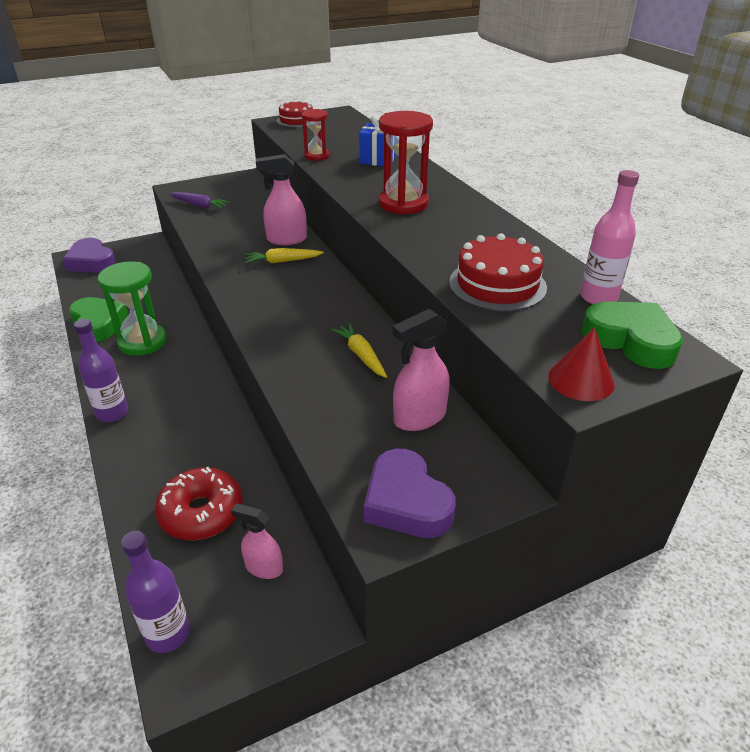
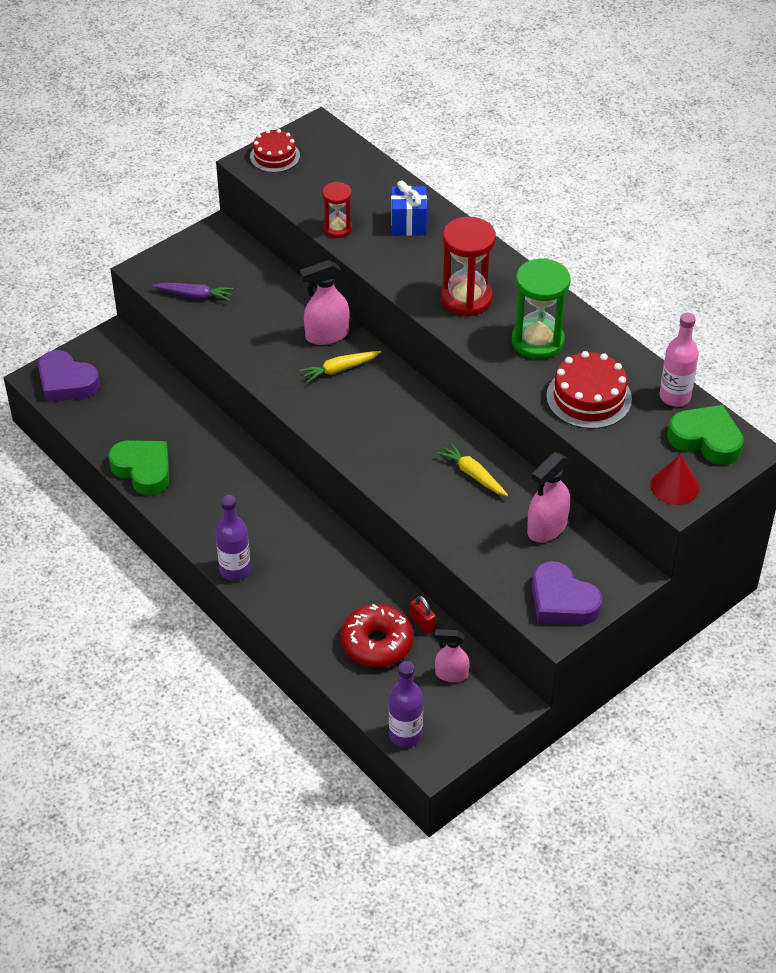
camera: 15 degrees left, 10 degrees up
green hourglass [98,262,167,356] -> green hourglass moved to [512,258,571,359]
none -> red padlock [410,596,436,634]

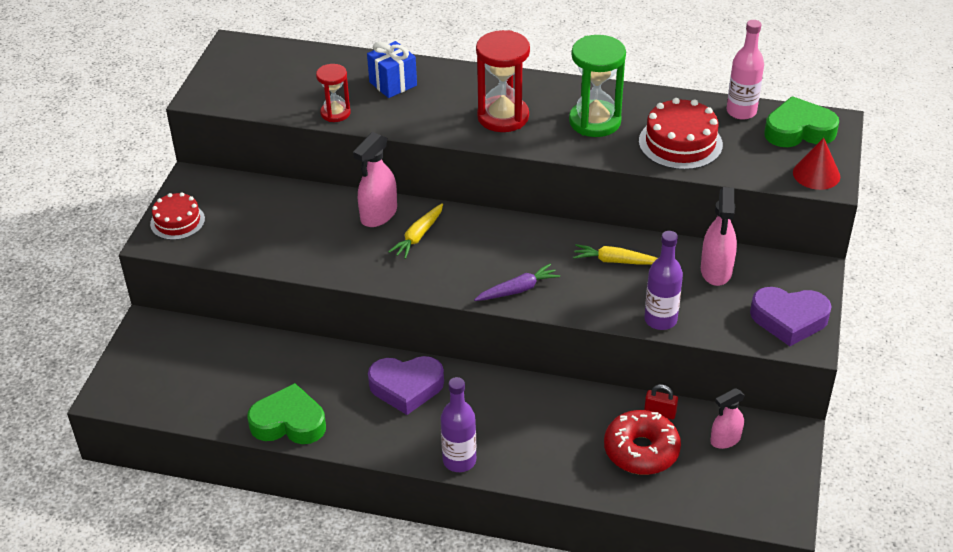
camera: 35 degrees left, 5 degrees down
purple heart [38,350,100,402] -> purple heart moved to [368,356,444,415]
purple carrot [152,283,233,301] -> purple carrot moved to [474,264,560,301]
red cake [250,129,300,172] -> red cake moved to [150,192,205,240]
purple bottle [389,661,423,748] -> purple bottle moved to [644,231,683,330]

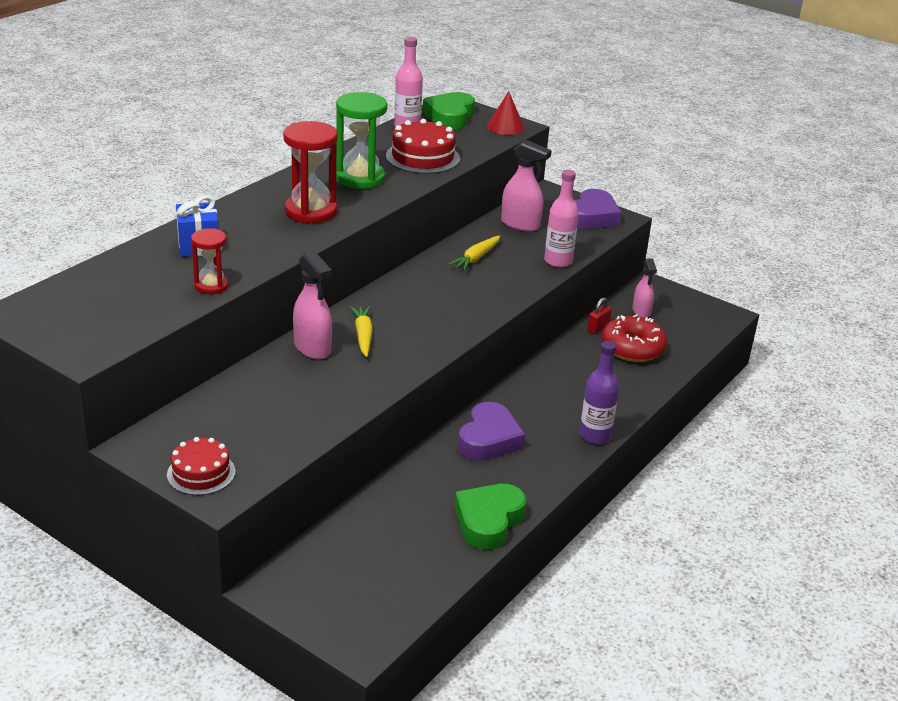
camera: 70 degrees left, 10 degrees down
yellow carrot [388,203,443,259] -> yellow carrot turned 150 degrees counterclockwise [350,306,373,357]
purple carrot [474,264,560,301] -> none
purple bottle [644,231,683,330] -> pink bottle [544,170,579,268]

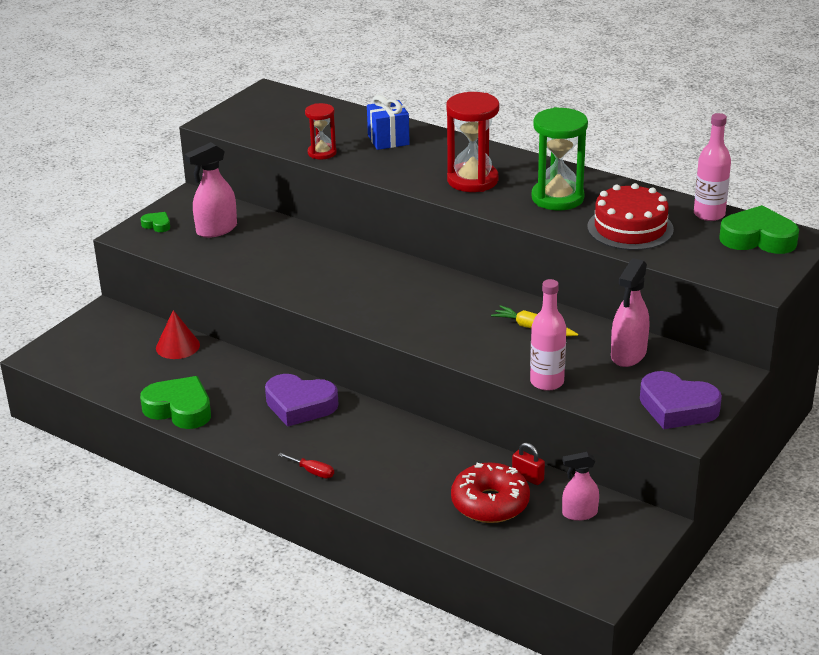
camera: 90 degrees right, 0 degrees up
red cake [167,437,235,495] -> green heart [141,212,170,232]
pink spray bottle [293,251,332,360] -> pink spray bottle moved to [185,142,237,238]
yellow carrot [350,306,373,357] -> none
red cone [487,91,525,135] -> red cone moved to [156,310,200,359]
purple bottle [580,341,619,444] -> red screwdriver [278,453,334,479]

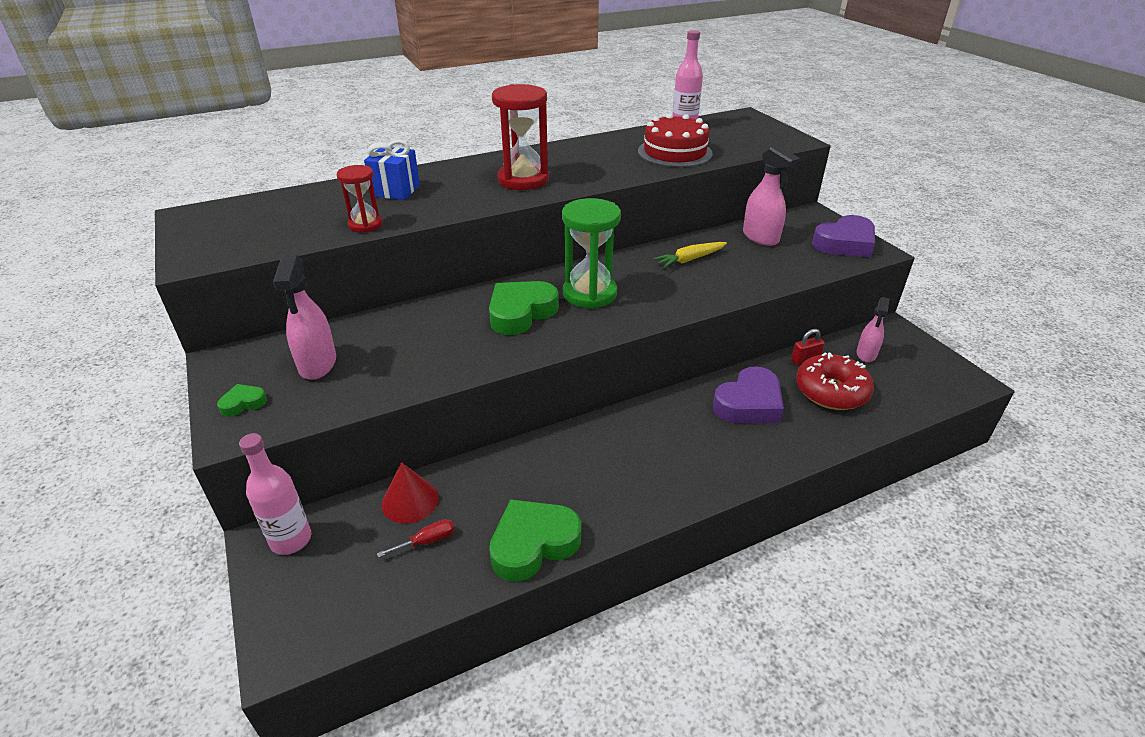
camera: 60 degrees left, 5 degrees up
purple heart [265,374,339,427] -> purple heart moved to [713,366,784,423]
red screwdriver [278,453,334,479] -> red screwdriver moved to [377,519,455,557]
pink bottle [530,279,566,391] -> pink bottle moved to [239,433,311,555]
green hourglass [532,107,588,210] -> green hourglass moved to [562,198,621,309]
green heart [719,205,799,254] -> green heart moved to [489,281,559,335]

